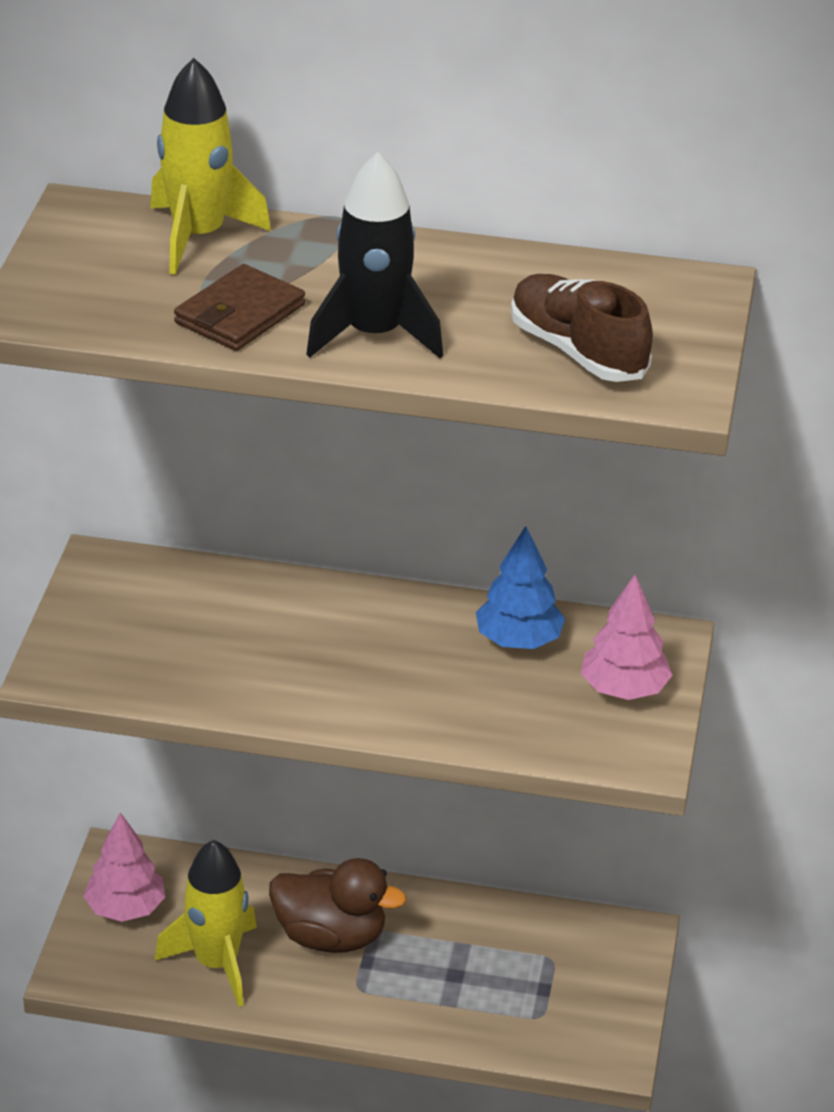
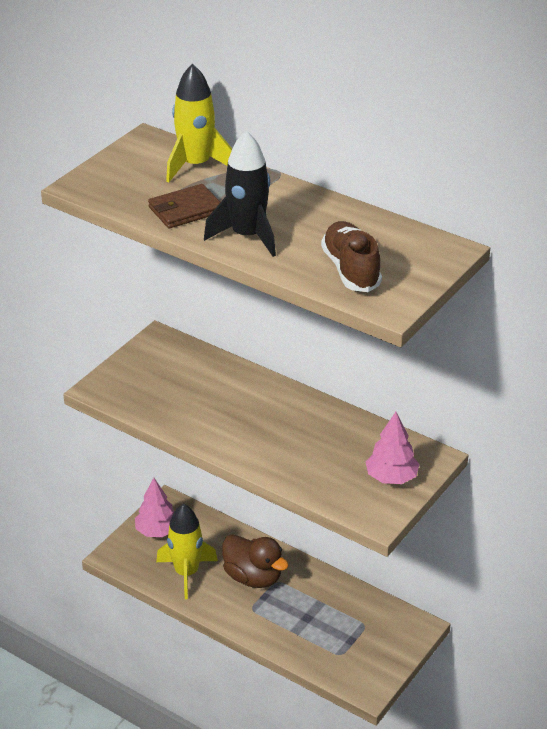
camera: 25 degrees right, 0 degrees up
blue tree [476,526,565,649] -> none

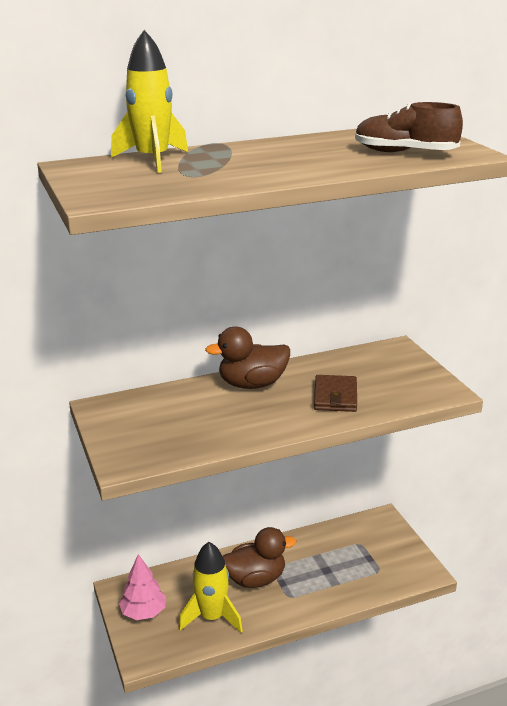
camera: 55 degrees left, 10 degrees down
brown wallet [148,184,220,228] -> brown wallet moved to [314,375,357,412]
black rocket [204,131,276,257] -> none
pink tree [366,412,419,484] -> none
none -> brown duck [205,327,290,389]

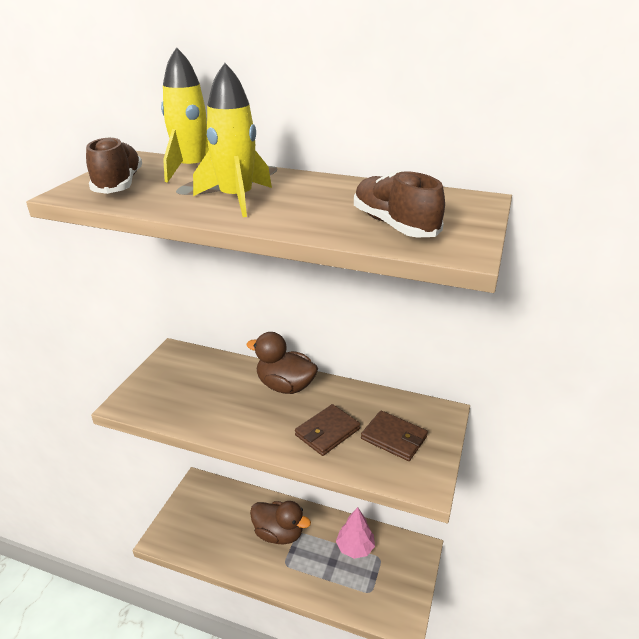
camera: 40 degrees right, 5 degrees up
pink tree [119,554,166,620] -> pink tree moved to [336,507,375,559]
yellow rocket [179,542,243,633] -> yellow rocket moved to [193,63,272,217]
none -> brown shoe [86,136,142,194]
none -> brown wallet [361,411,428,461]

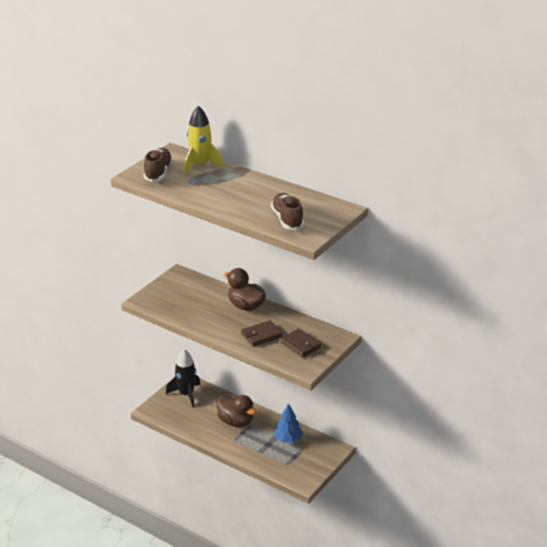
camera: 15 degrees right, 0 degrees up
yellow rocket [193,63,272,217] -> none
pink tree [336,507,375,559] -> blue tree [274,403,303,443]
none -> black rocket [166,349,200,407]

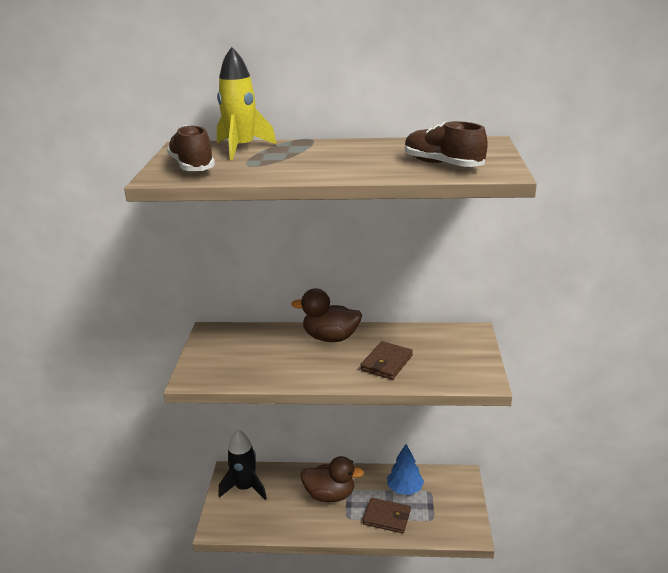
camera: 30 degrees left, 5 degrees down
brown wallet [280,329,321,357] -> brown wallet moved to [363,498,411,533]

